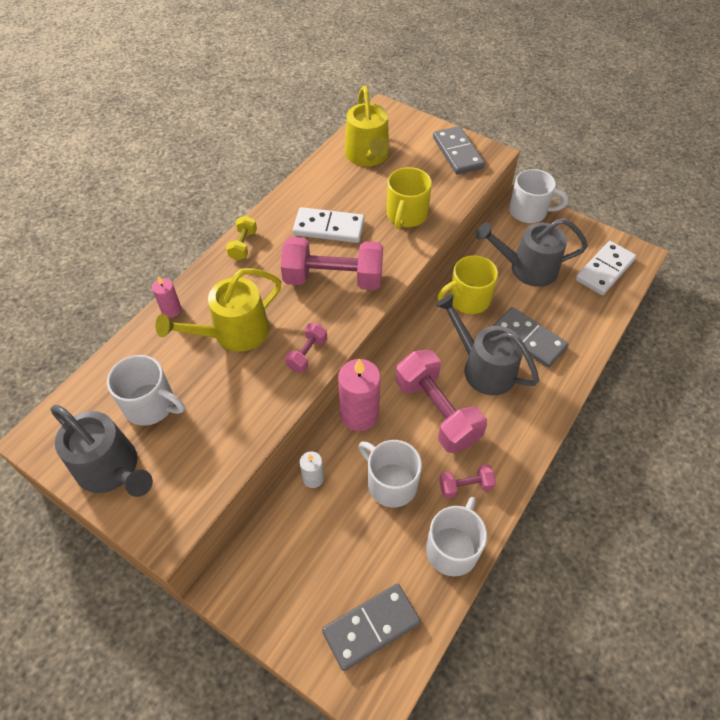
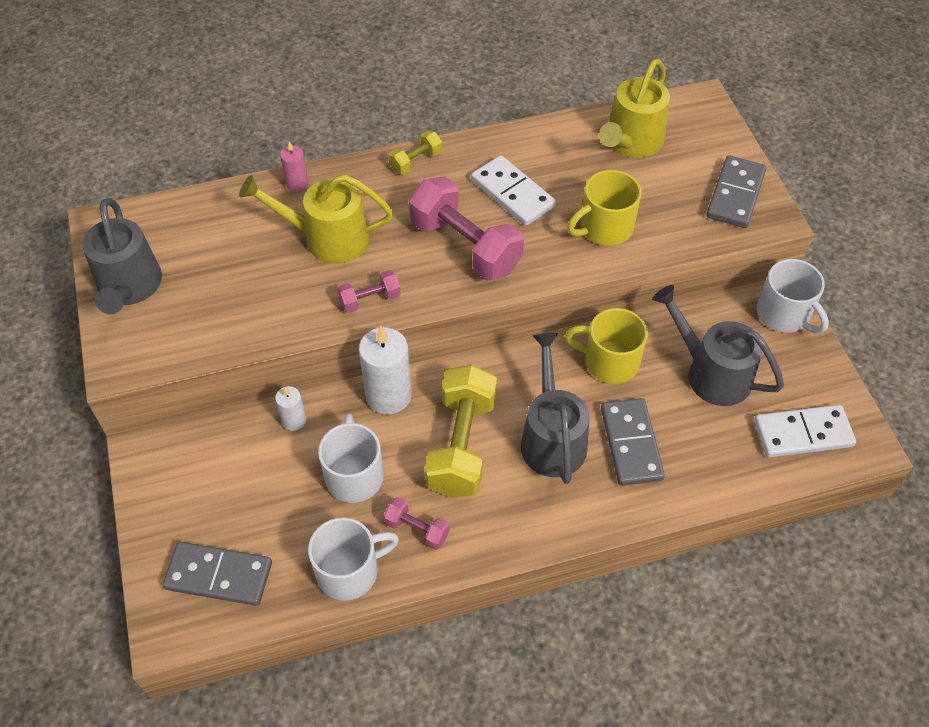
camera: 40 degrees right, 0 degrees up
white mug [107,355,185,426] -> none
pink candle [338,359,381,431] -> white candle [359,326,412,414]
pink dumbbell [396,350,487,453] -> yellow dumbbell [425,365,497,498]

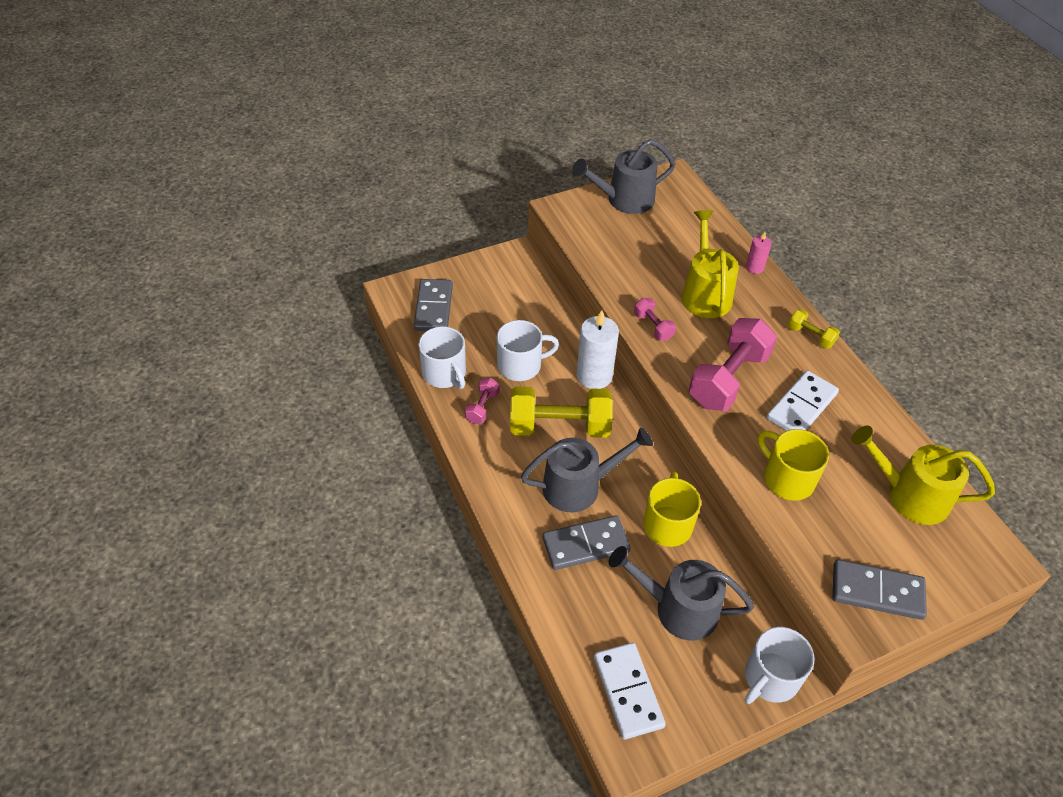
camera: 80 degrees right, 5 degrees down
white candle [275,386,306,431] -> none
grey watering can [652,285,784,406] -> grey watering can turned 105 degrees counterclockwise [609,546,754,641]

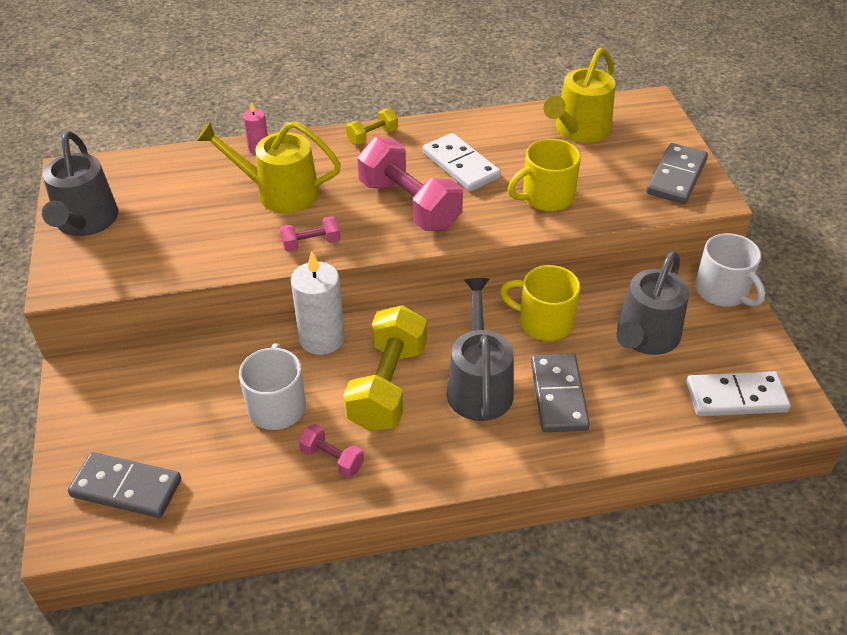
camera: 75 degrees left, 5 degrees down
white mug [418,326,466,389] -> none

